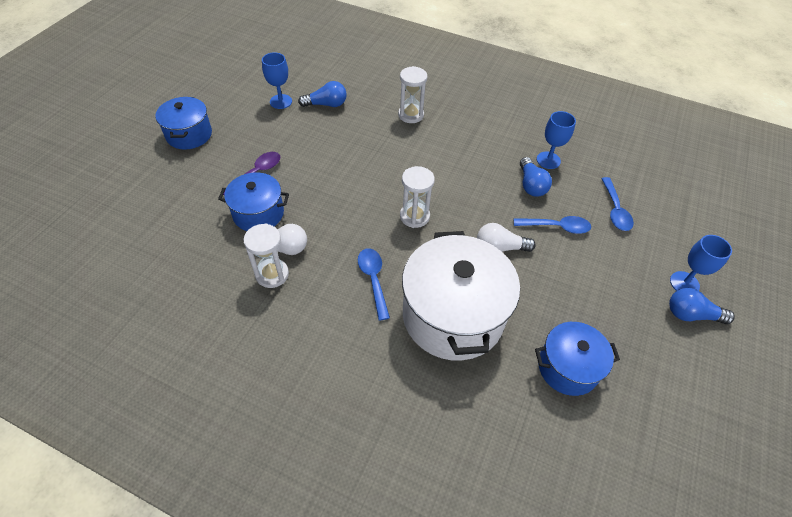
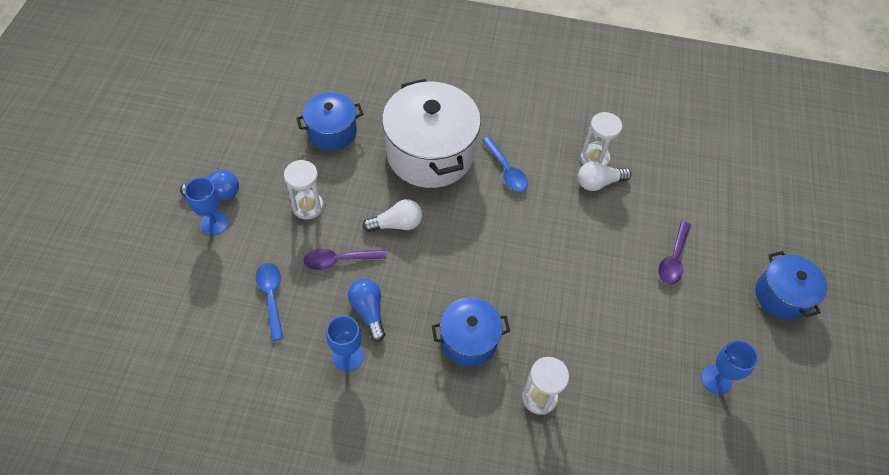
camera: 165 degrees right, 5 degrees up
blue pot [218,173,289,231] -> blue pot moved to [432,298,510,366]
blue light bulb [298,81,347,107] -> none
white hourglass [400,166,435,228] -> white hourglass moved to [284,160,324,220]
blue spoon [514,216,591,234] -> purple spoon [303,249,386,270]

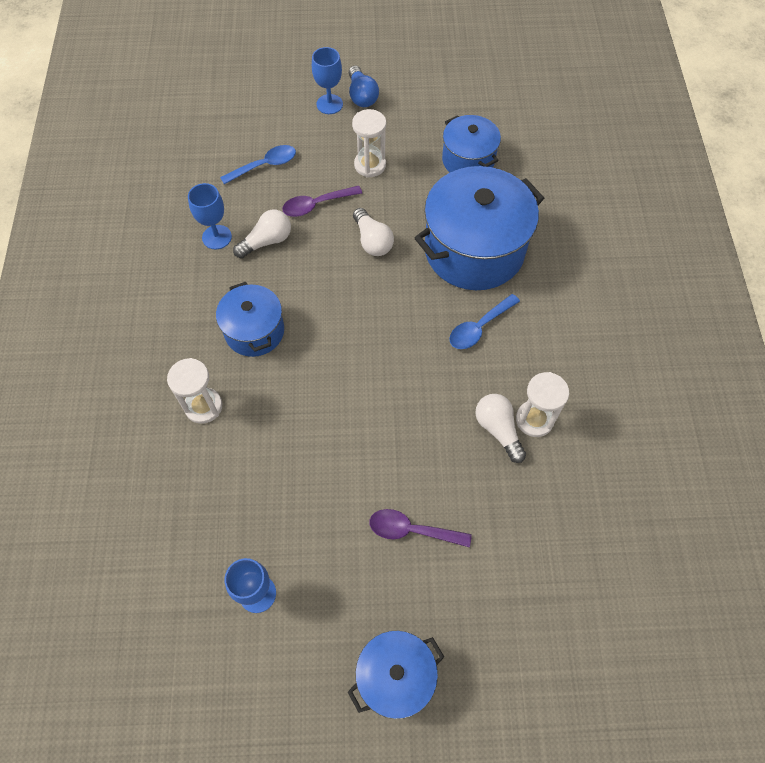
camera: 80 degrees right, 5 degrees up
purple spoon [303,249,386,270] -> purple spoon turned 90 degrees counterclockwise [282,186,362,217]
blue light bulb [348,279,385,342] -> white light bulb [233,210,291,258]
white pot [382,79,481,188] -> blue pot [415,166,544,290]

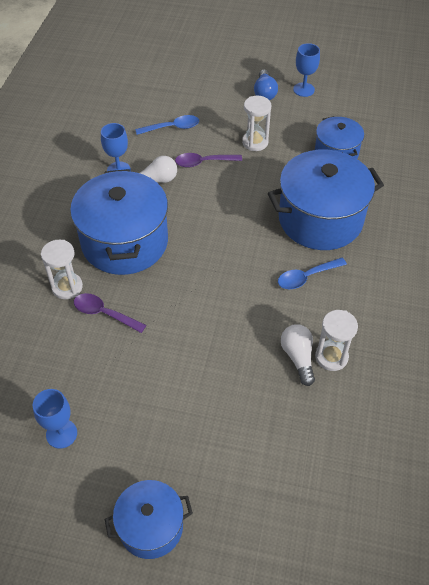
camera: 15 degrees right, 10 degrees down
blue pot [216,282,284,357] -> blue pot [70,169,168,275], size x1.77
blue goblet [312,47,343,114] -> blue goblet moved to [293,43,320,97]
white light bulb [353,208,394,256] -> none
purple spoon [369,509,472,547] -> purple spoon moved to [74,293,146,333]

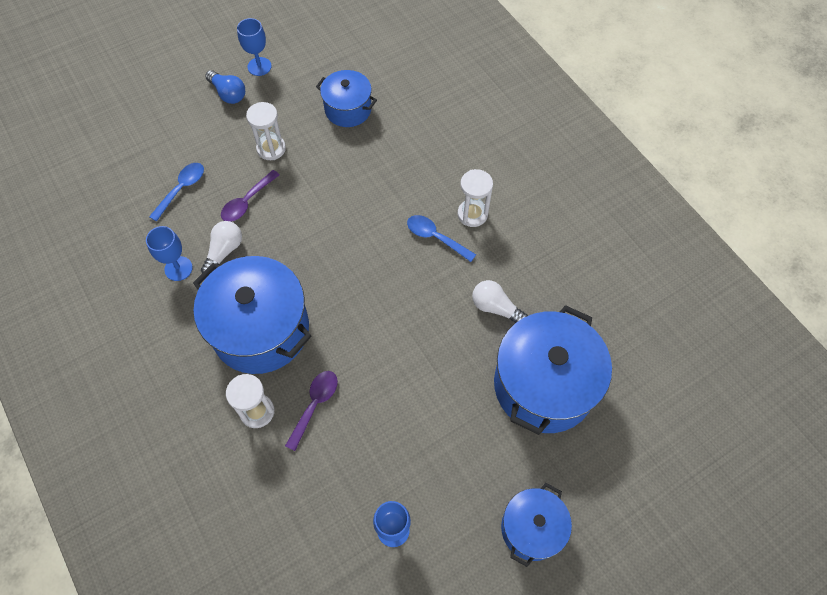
camera: 45 degrees left, 10 degrees up
purple spoon [74,293,146,333] -> purple spoon turned 135 degrees clockwise [285,371,338,451]
blue pot [268,150,384,250] -> blue pot moved to [494,305,612,435]
blue spoon [278,258,347,289] -> blue spoon turned 105 degrees clockwise [407,215,476,262]
white hourglass [315,310,358,371] -> white hourglass moved to [458,169,493,227]

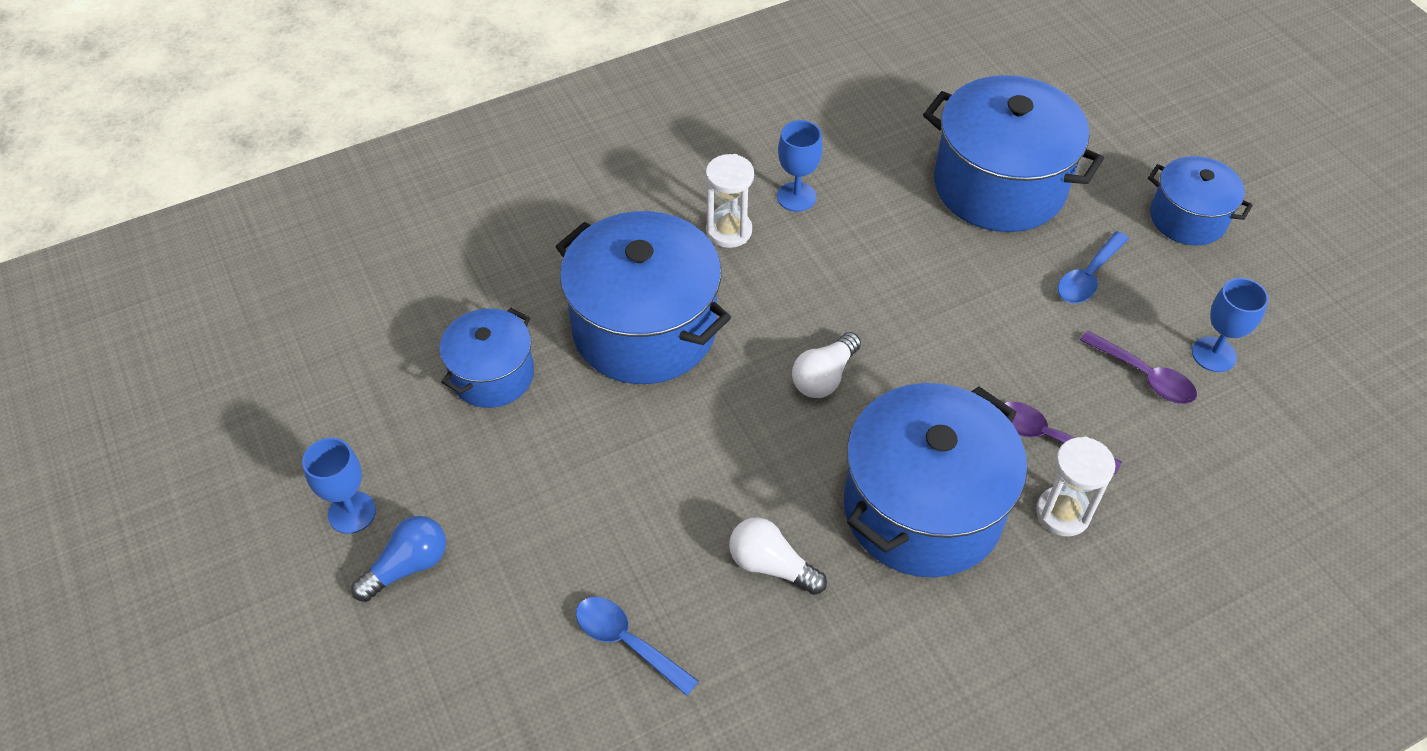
camera: 85 degrees left, 10 degrees down
blue goblet [146,226,193,281] -> blue goblet moved to [777,120,823,212]
purple spoon [221,170,280,222] -> purple spoon moved to [1080,331,1197,404]
white hourglass [246,102,286,160] -> none
blue spoon [407,215,476,262] -> blue spoon moved to [1058,231,1129,303]
white light bulb [472,280,528,323] -> white light bulb moved to [792,332,861,398]
none -> blue pot [555,211,731,384]

